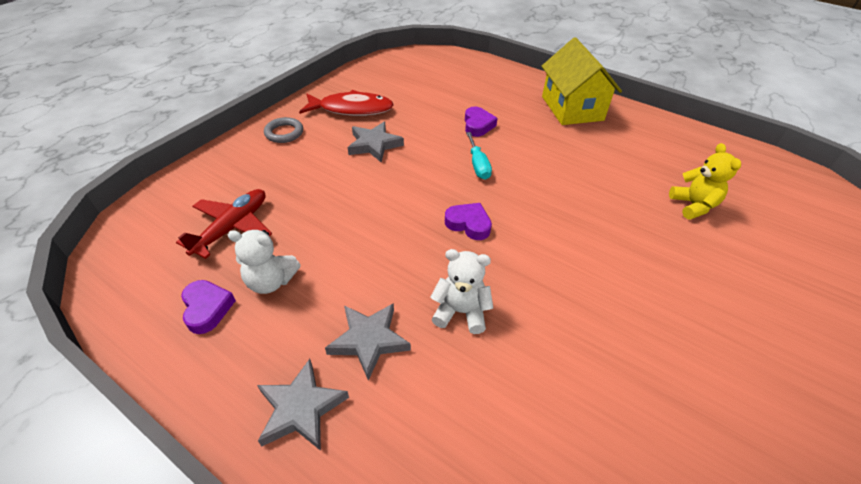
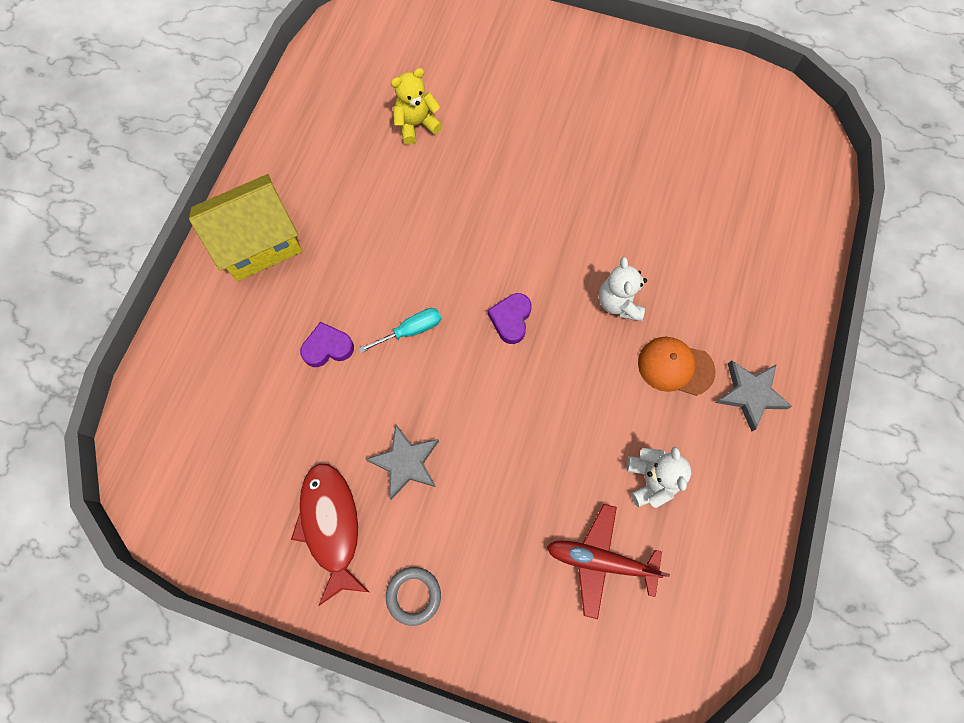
camera: 105 degrees left, 25 degrees up
purple heart [181,280,236,334] -> none
grey star [325,303,411,381] -> orange cap [638,337,716,396]

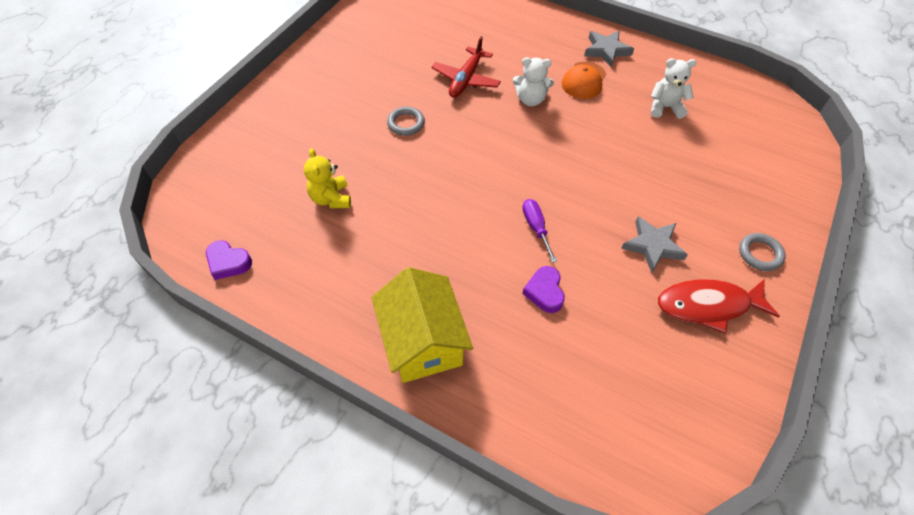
camera: 80 degrees left, 15 degrees down
turquoise screwdriver [359,308,441,353] -> purple screwdriver [522,199,557,263]
purple heart [488,293,531,344] -> purple heart moved to [206,240,252,280]
red plane [547,504,670,619] -> red plane moved to [432,36,501,98]
none -> grey ring [387,107,425,136]

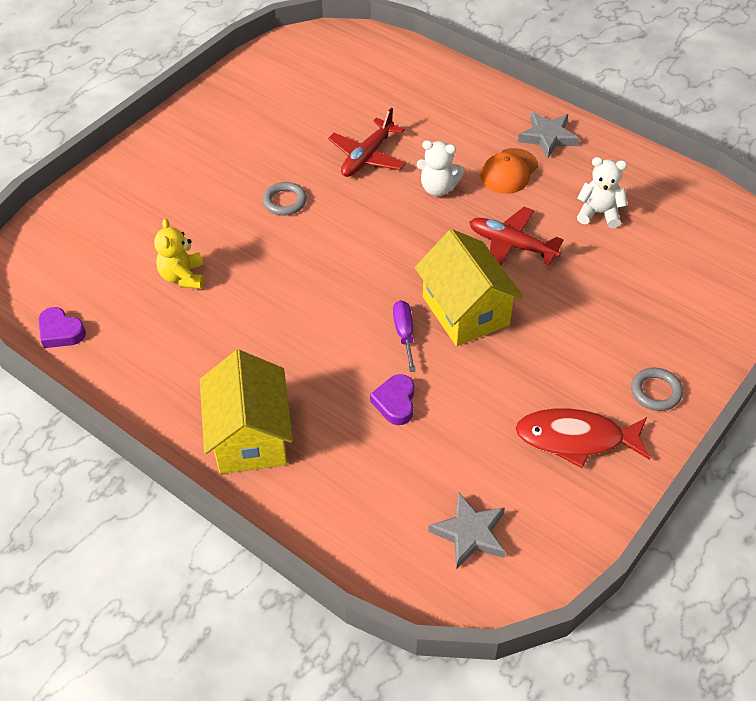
camera: 10 degrees right, 5 degrees down
grey star [621,216,688,273] -> grey star moved to [428,492,505,570]
none -> yellow house [415,229,523,346]
none -> red plane [469,207,563,265]

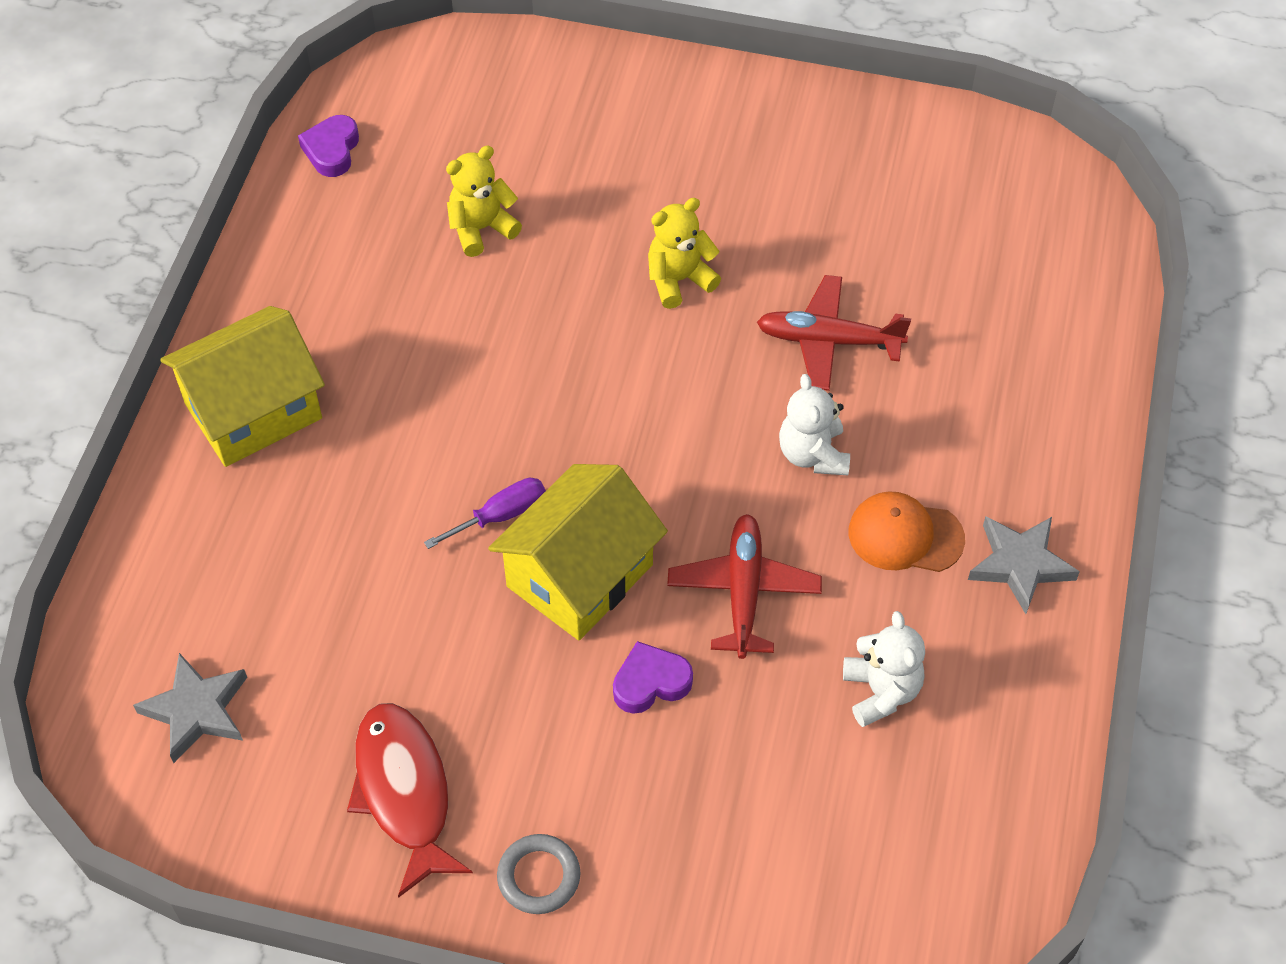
camera: 65 degrees right, 5 degrees up
grey ring [263,182,307,216] -> yellow teddy bear [648,198,721,309]
purple heart [370,374,414,425] -> purple heart moved to [613,641,693,714]

